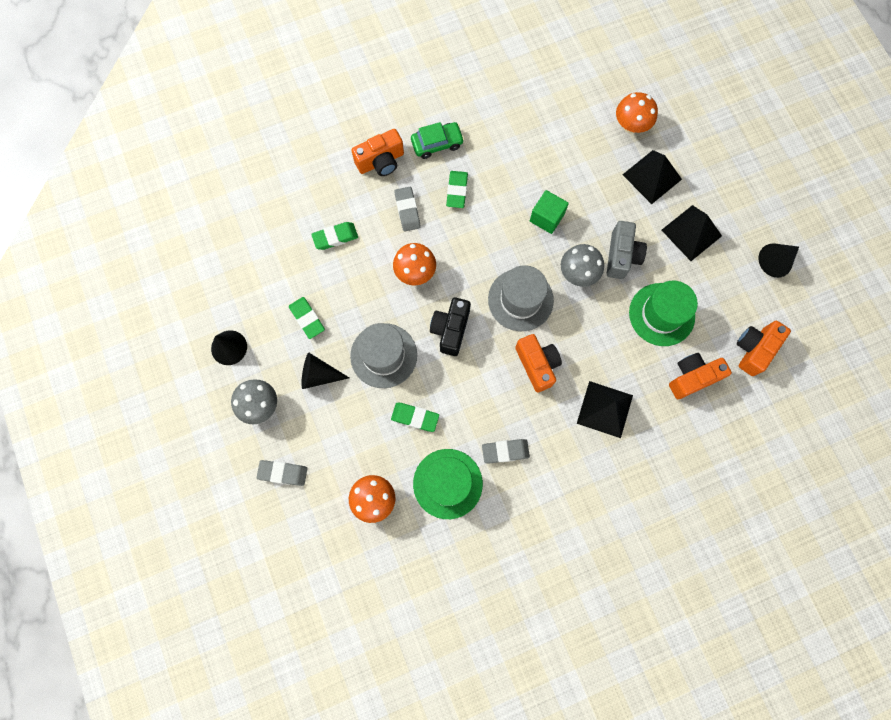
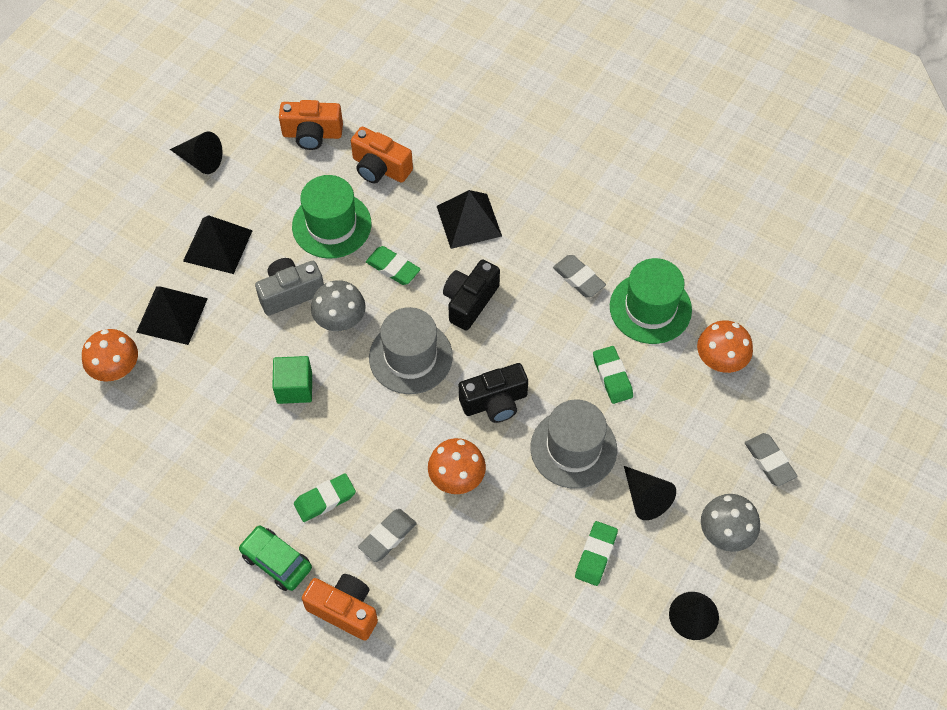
camera: 125 degrees left, 15 degrees down
green eraser [311,222,358,250] -> green eraser moved to [366,246,421,285]
orange camera [515,334,562,393] -> black camera [443,259,500,331]

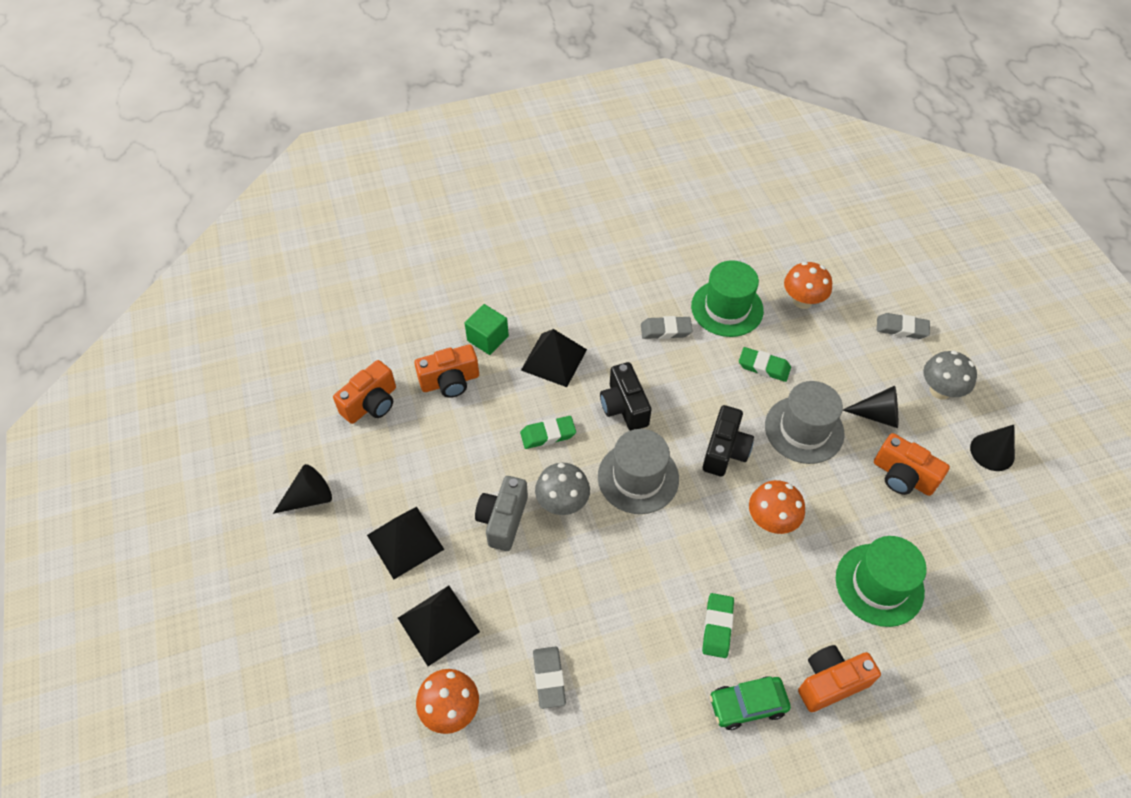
camera: 50 degrees left, 5 degrees down
green cube [272,356,312,404] -> green cube moved to [465,304,509,355]
green hat [292,175,371,259] -> green hat moved to [836,536,927,627]
grey eraser [358,509,417,562] -> grey eraser moved to [533,646,566,709]
green eraser [575,521,618,586] -> orange camera [874,433,950,496]

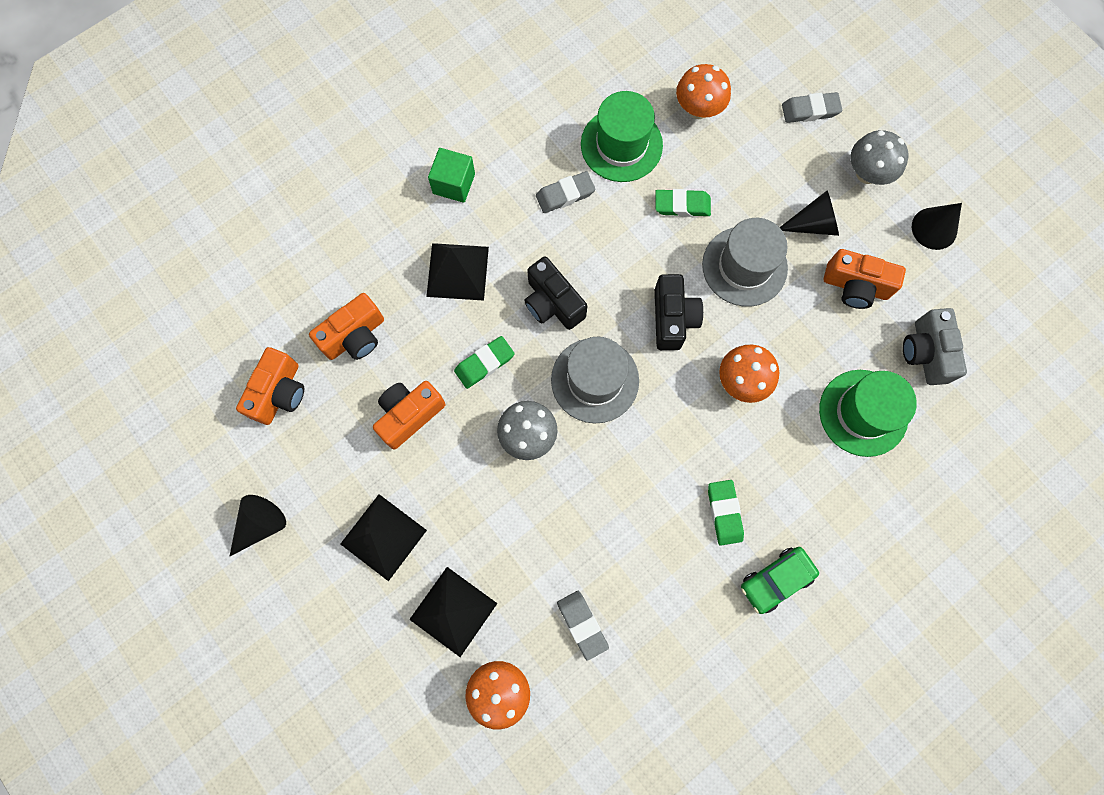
camera: 20 degrees left, 20 degrees up
green cube [465,304,509,355] -> green cube moved to [428,148,475,203]
grey camera [475,476,528,551] -> grey camera moved to [903,308,967,385]
orange camera [798,645,881,712] -> orange camera moved to [373,381,446,449]

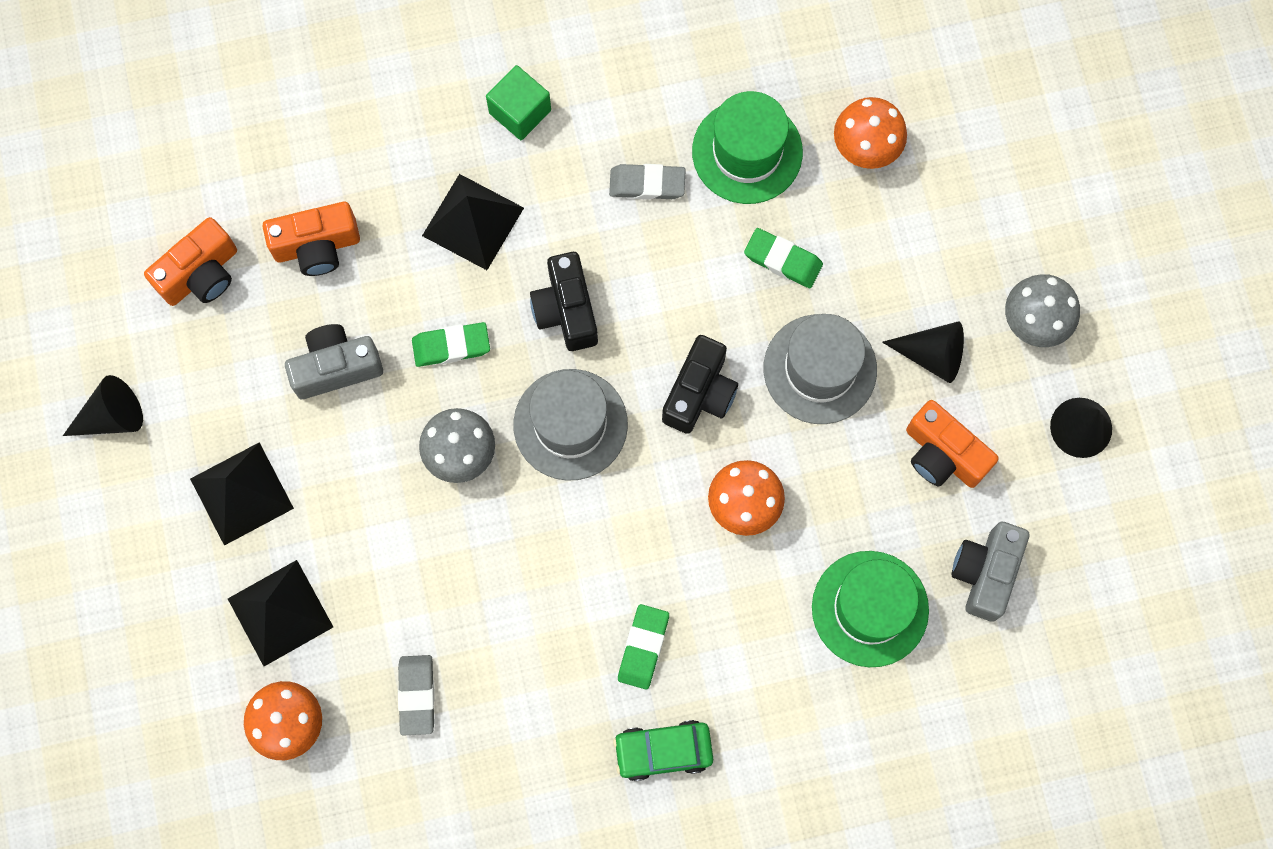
camera: 25 degrees right, 0 degrees up
orange camera [373,381,446,449] -> grey camera [285,324,383,399]
grey eraser [782,92,842,123] -> none

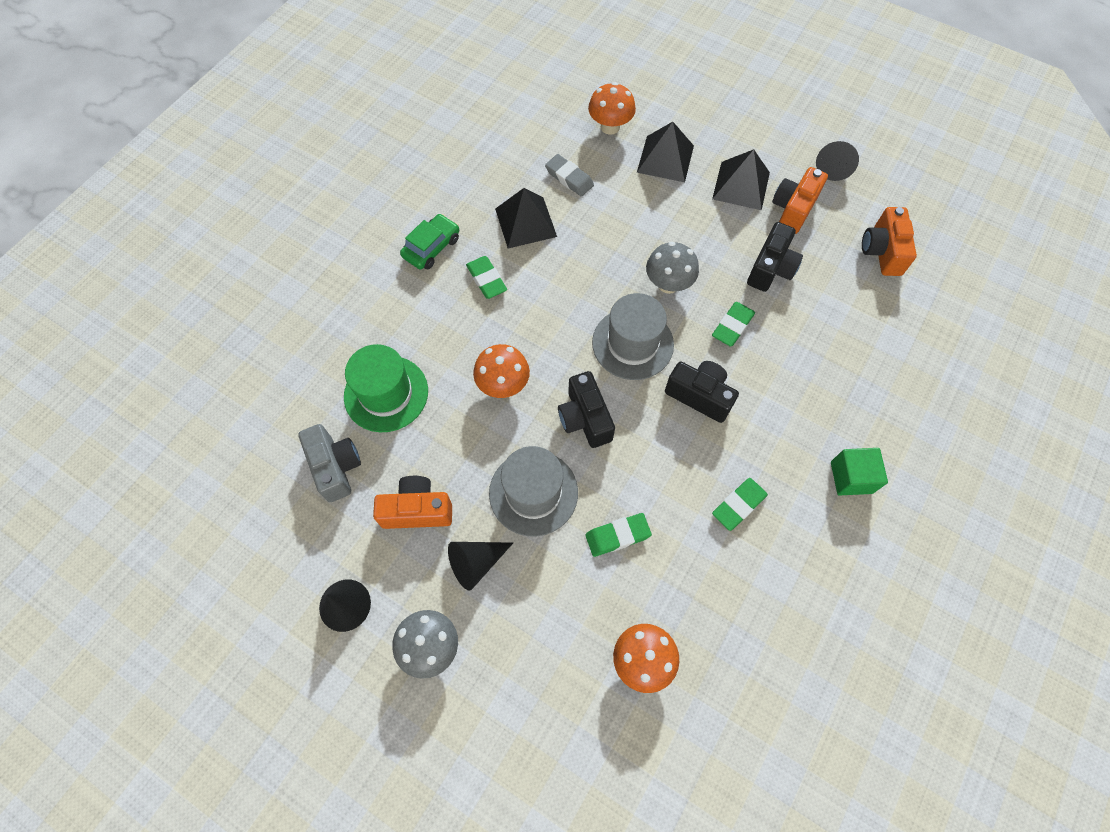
camera: 135 degrees right, 10 degrees down
orange camera [263,202,360,276] -> orange camera moved to [772,167,828,234]
grey camera [285,324,383,399] -> black camera [747,222,803,292]
black pyramid [422,174,524,270] -> black pyramid moved to [495,188,557,249]
grey eraser [609,164,686,200] -> green eraser [712,478,768,531]
green hat [692,91,803,204] -> none

